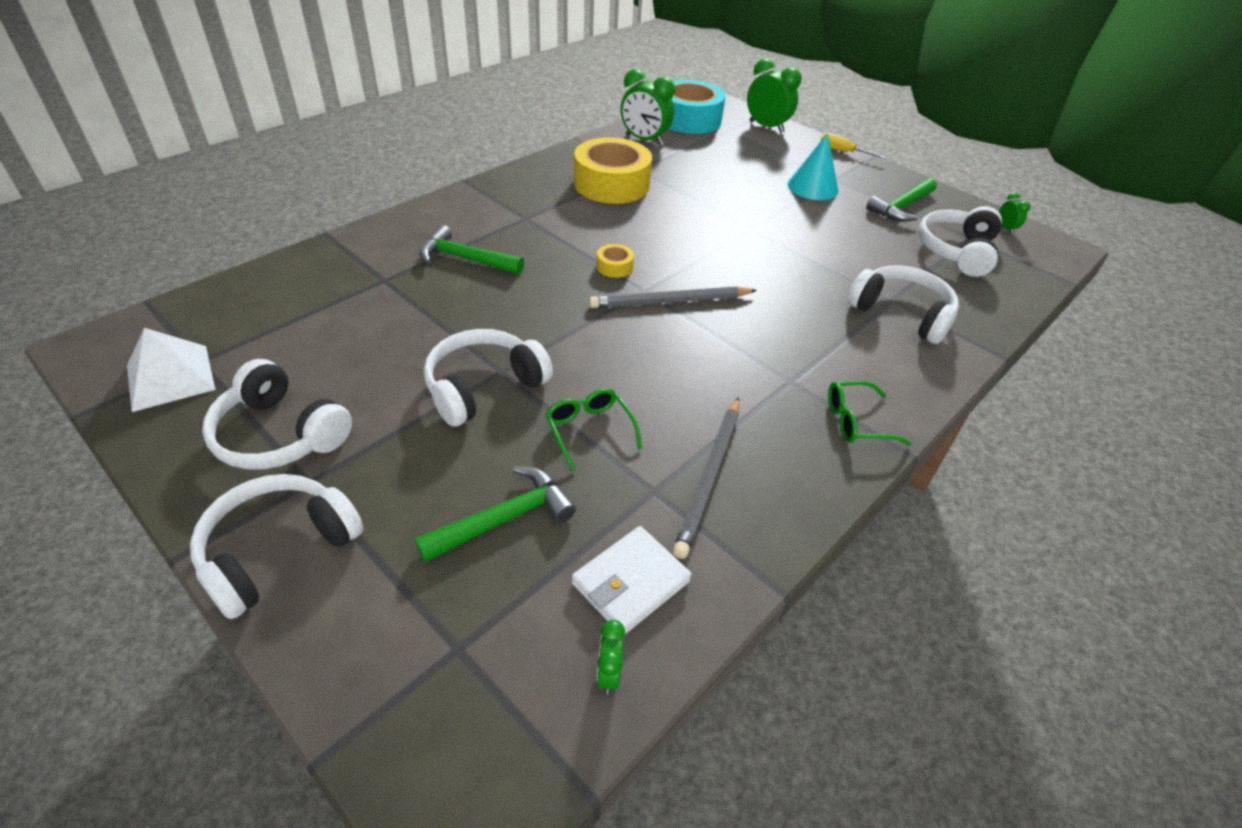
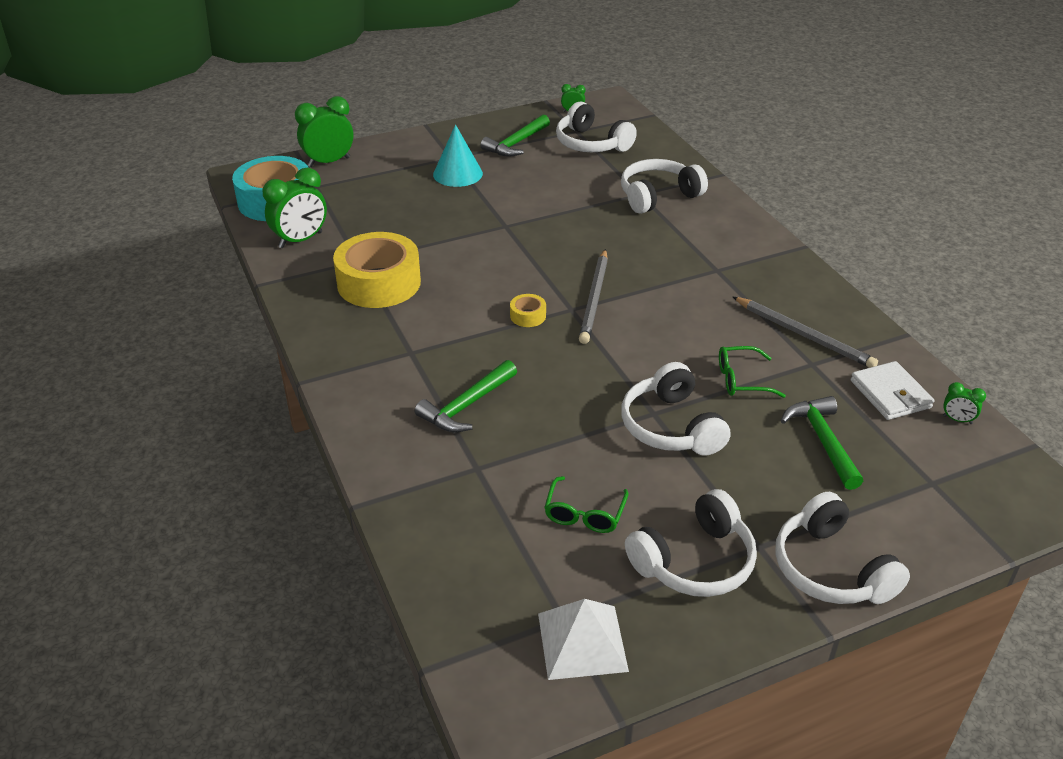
camera: 65 degrees left, 5 degrees down
yellow screwdriver [820,133,886,159] -> none
green glasses [828,381,911,446] -> green glasses moved to [544,476,628,533]
green hammer [866,178,937,221] -> green hammer turned 60 degrees clockwise [480,114,550,157]

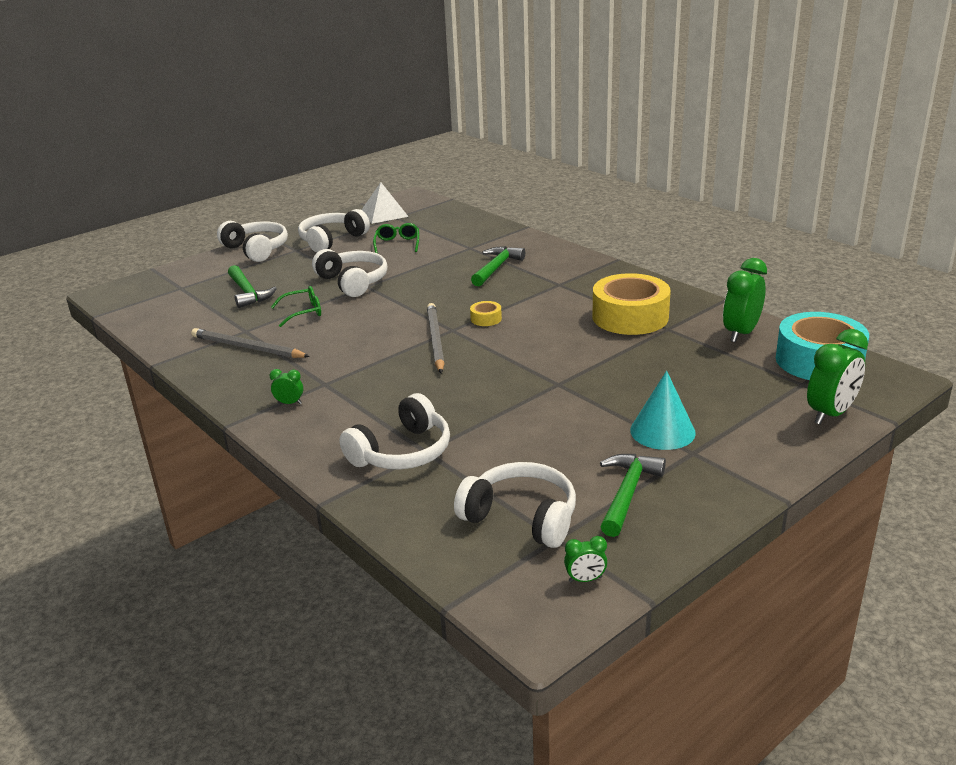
camera: 165 degrees right, 10 degrees down
white wallet [851,361,934,420] -> none
green clock [943,382,986,424] -> green clock moved to [270,369,303,404]

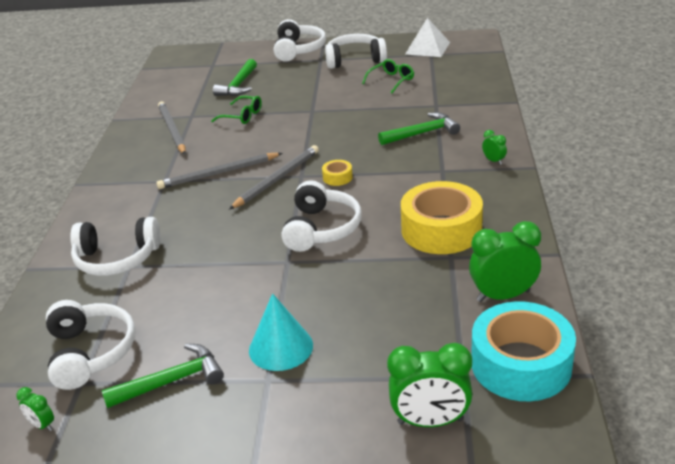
camera: 45 degrees right, 5 degrees up
green clock [270,369,303,404] -> green clock moved to [482,130,507,165]
white headphones [312,249,388,297] -> white headphones moved to [281,180,362,252]
none -> grey pencil [156,153,282,189]

